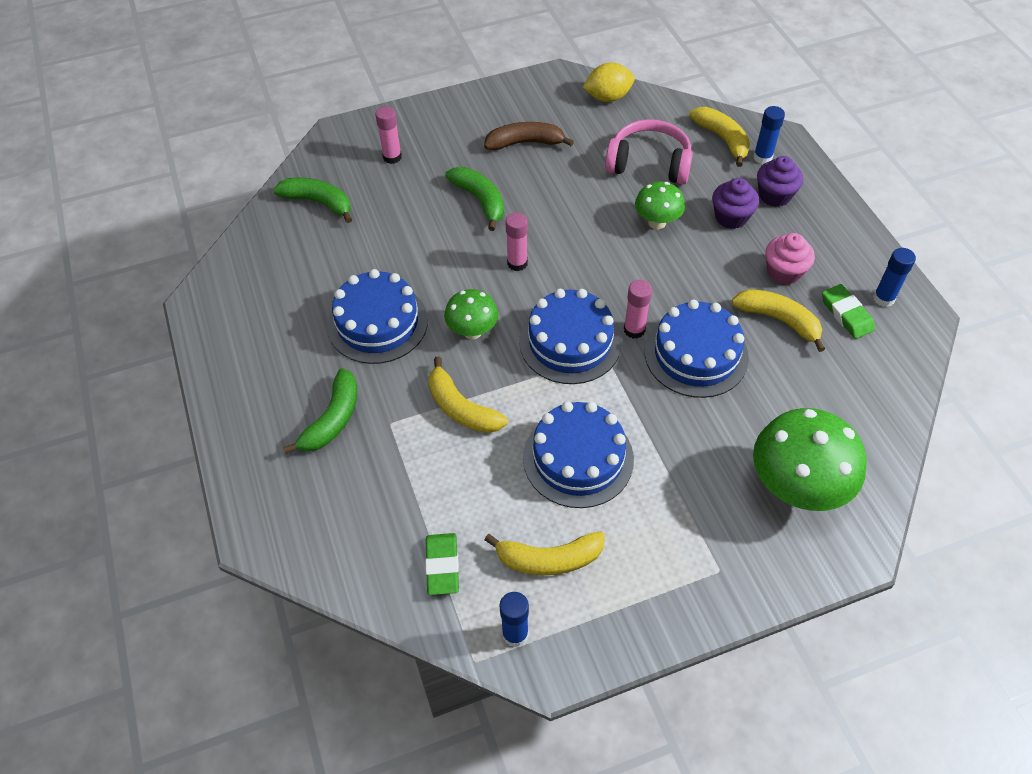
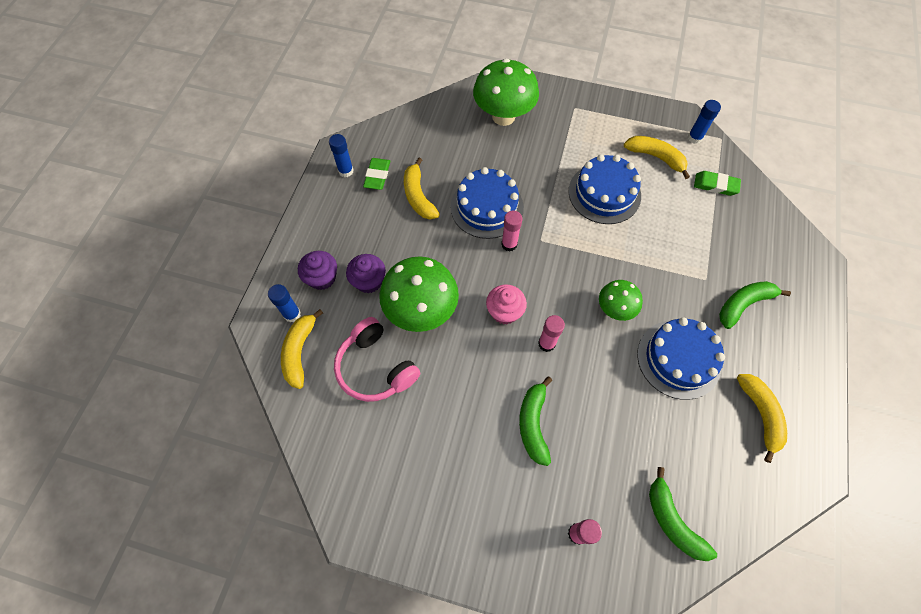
camera: 145 degrees left, 10 degrees up
green eraser [425,533,459,595] -> green eraser turned 75 degrees clockwise [694,171,741,196]
yellow banana [428,357,508,433] -> yellow banana moved to [737,374,787,463]
brown banana [484,122,574,150] -> none
blue cake [519,289,621,384] -> none
yellow lemon [583,62,635,102] -> none
green mushroom [635,181,685,229] -> green mushroom [379,256,459,332], size x1.78
pink cupcake [765,233,815,285] -> pink cupcake moved to [486,284,527,325]

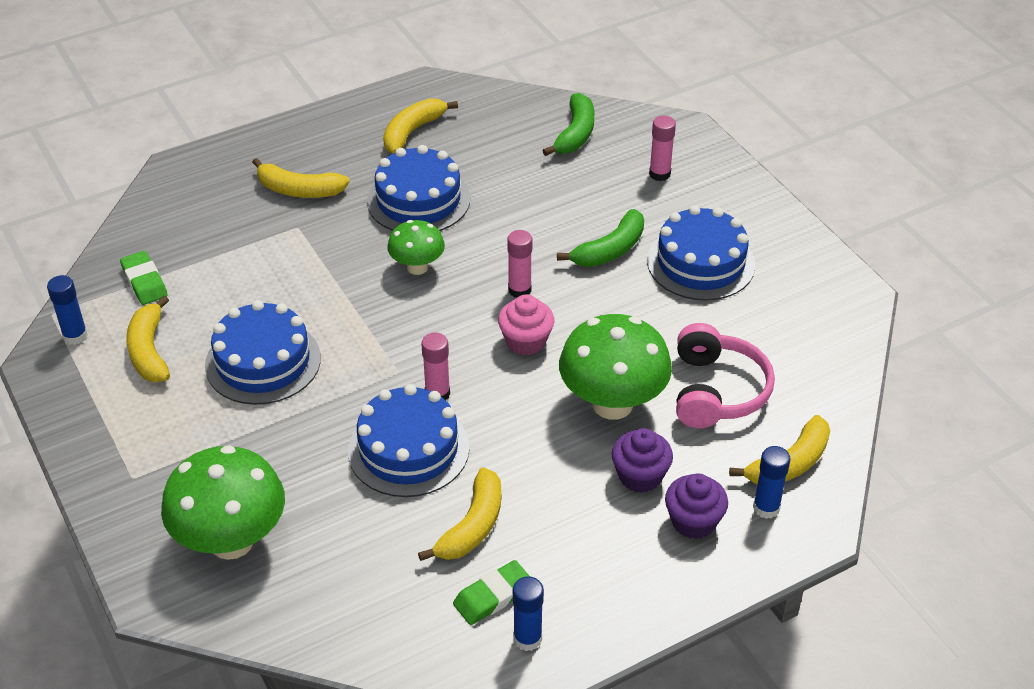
camera: 135 degrees left, 20 degrees down
green banana [719,281,791,329] -> yellow banana [252,158,350,198]
none -> blue cake [647,205,755,301]

